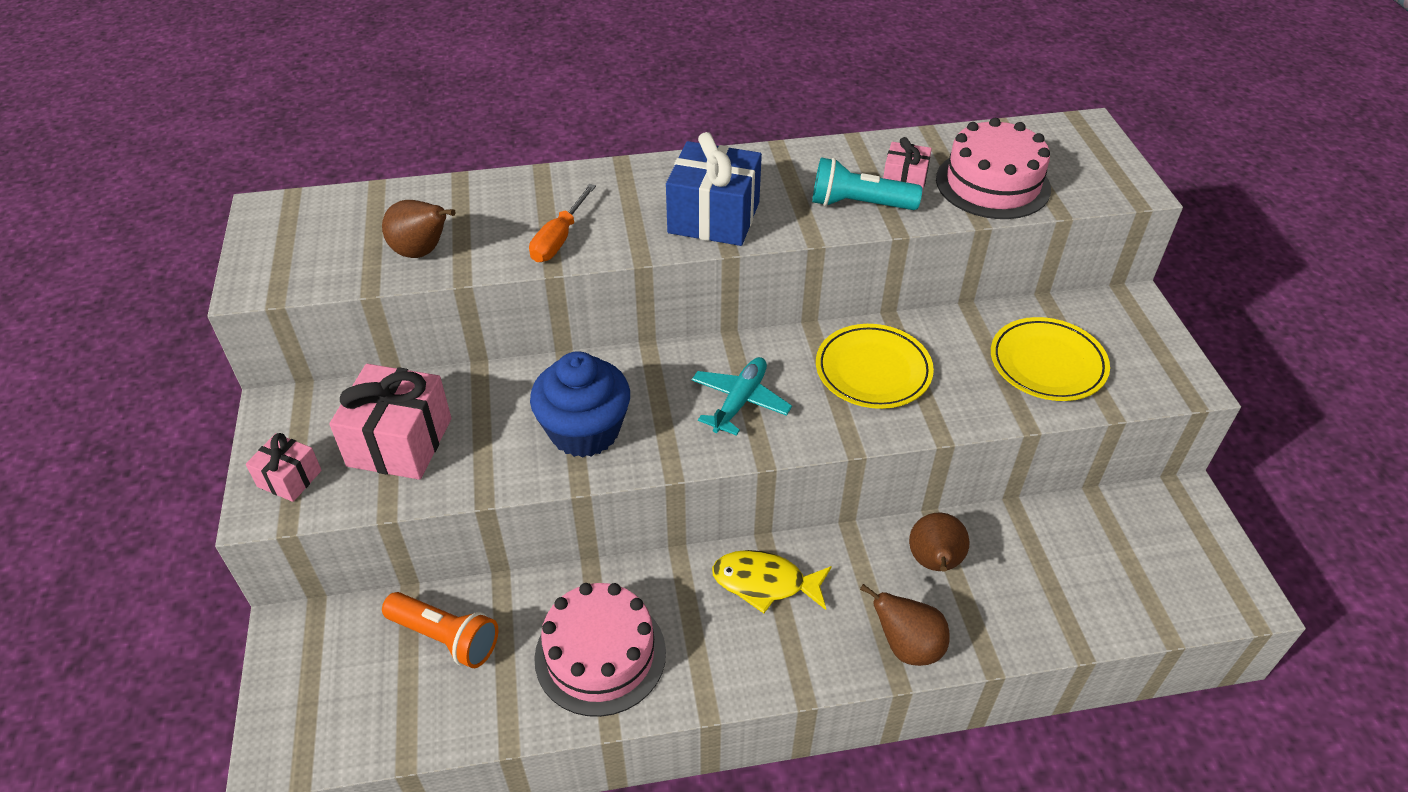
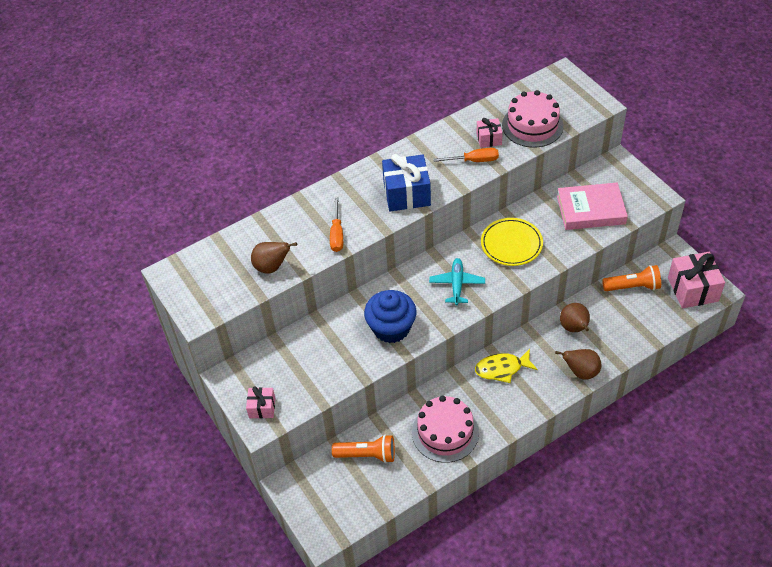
camera: 20 degrees left, 5 degrees up
pink gift [329,364,451,480] -> pink gift moved to [668,252,725,308]
turquoise flashlight [812,157,922,210] -> orange screwdriver [433,148,499,162]
yellow plate [991,317,1110,401] -> pink book [557,183,628,230]
none -> orange flashlight [602,265,661,291]

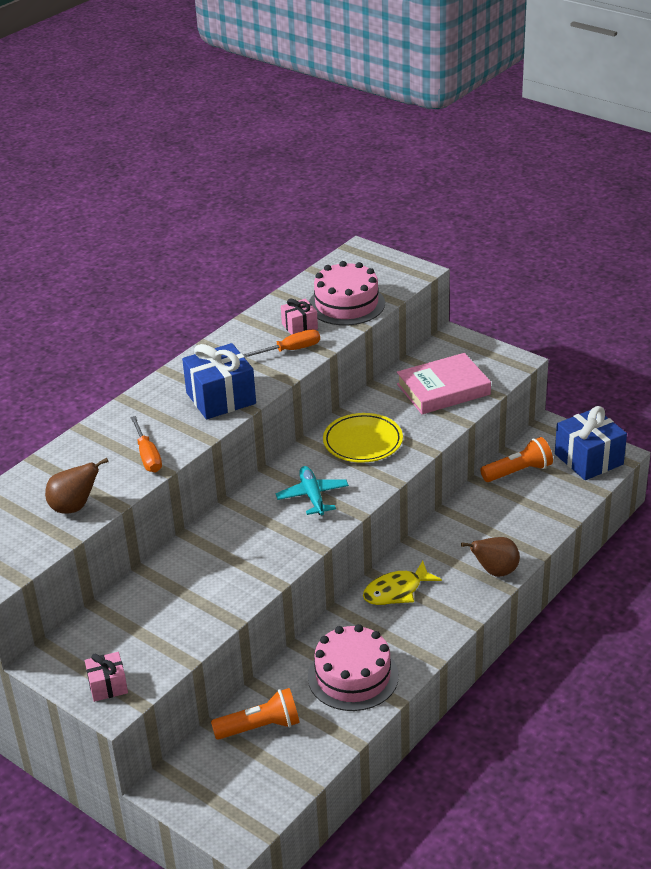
camera: 20 degrees left, 15 degrees down
blue cupcake [364,290,416,343] -> none
brown pear [560,303,590,332] -> none
pink gift [668,252,725,308] -> blue gift [555,406,627,480]

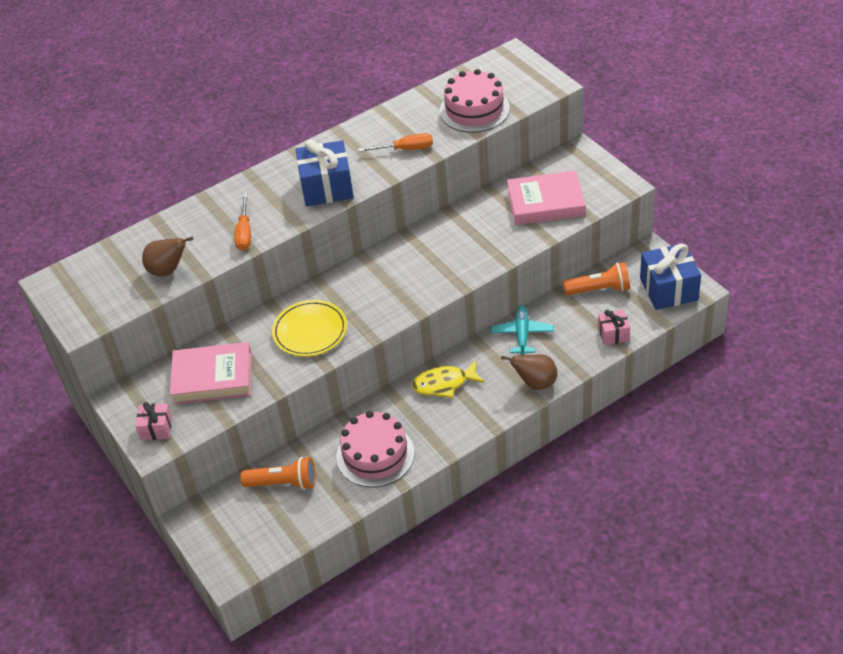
camera: 20 degrees right, 10 degrees up
turquoise plane [275,466,349,515] -> turquoise plane moved to [490,305,554,356]
pink gift [281,299,318,335] -> pink gift moved to [598,309,630,345]
yellow plate [323,413,403,463] -> yellow plate moved to [272,300,347,357]
none -> pink book [170,342,252,405]

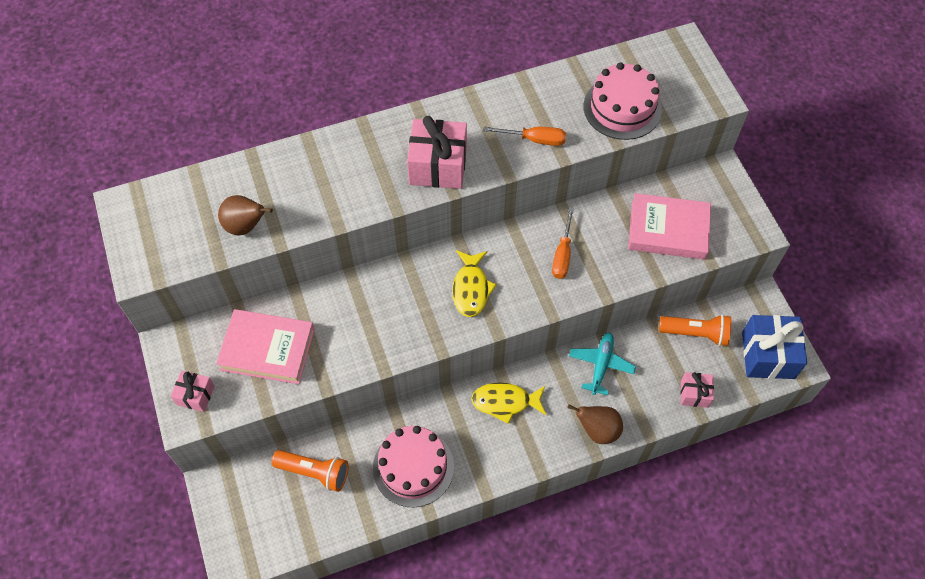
camera: 10 degrees right, 15 degrees up
orange screwdriver [234,194,251,251] -> orange screwdriver moved to [552,207,574,279]
yellow plate [272,300,347,357] -> none
blue gift [296,139,354,206] -> pink gift [407,116,467,189]
none -> yellow fish [452,250,497,317]

